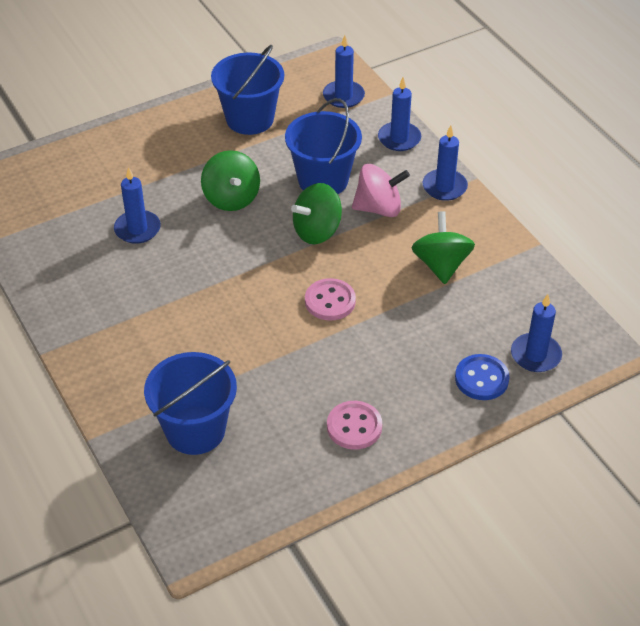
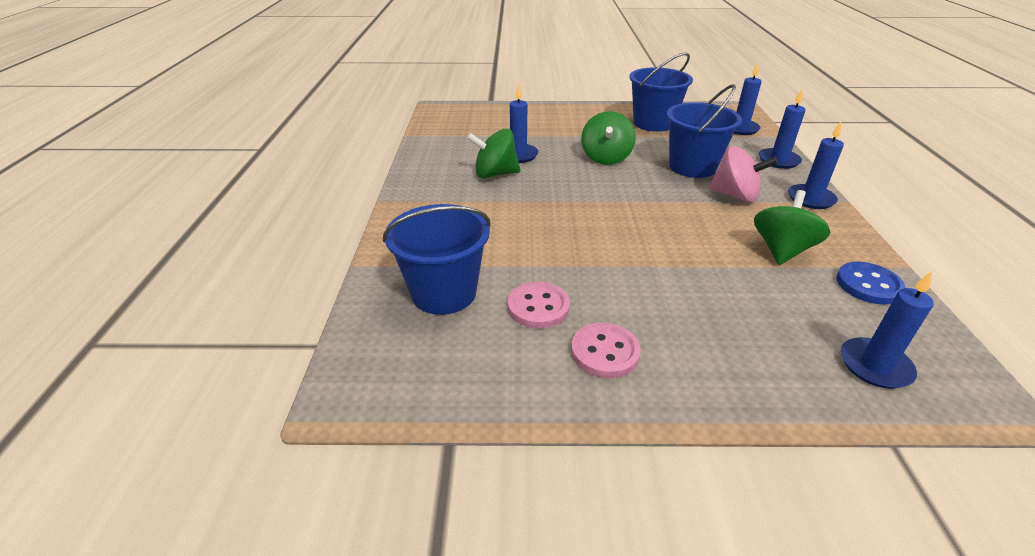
camera: 30 degrees right, 10 degrees down
green spinning top [291,183,342,244] -> green spinning top moved to [467,128,521,178]
pink button [305,278,356,321] -> pink button moved to [508,282,570,328]
blue button [455,354,509,400] -> blue button moved to [836,262,906,305]

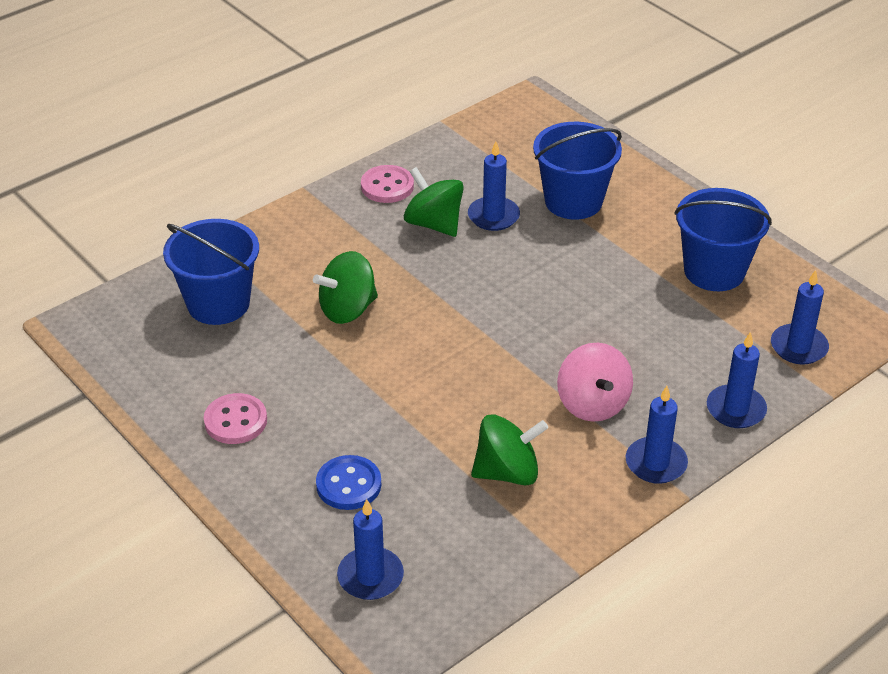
camera: 50 degrees right, 5 degrees up
pink button [508,282,570,328] -> pink button moved to [361,165,414,203]
green spinning top [581,111,636,165] -> green spinning top moved to [313,251,378,324]
blue bucket [667,84,742,178] -> blue bucket moved to [533,122,622,220]
blue button [836,262,906,305] -> blue button moved to [316,455,381,510]

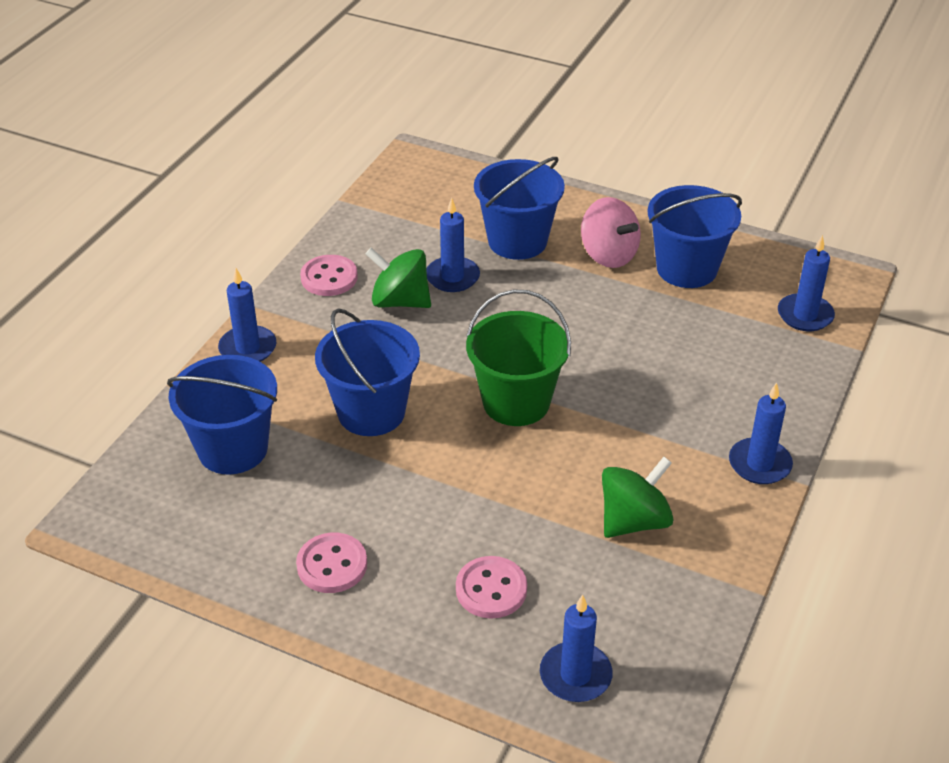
camera: 25 degrees left, 0 degrees up
green spinning top [313,251,378,324] -> blue bucket [315,308,420,436]
blue button [316,455,381,510] -> pink button [456,556,527,619]
pink spinning top [557,343,633,422] -> pink spinning top moved to [581,197,641,268]
blue candle [707,331,767,428] -> blue candle moved to [218,268,277,362]
none -> green bucket [466,290,571,426]

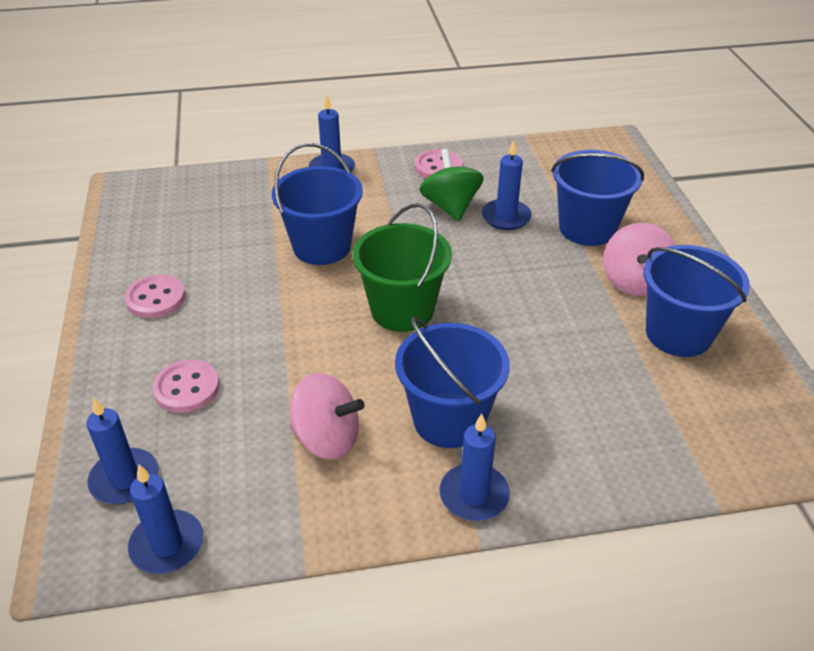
camera: 55 degrees right, 0 degrees up
blue bucket [167,355,277,475] -> blue bucket moved to [395,317,510,448]
green spinning top [602,457,674,538] -> pink spinning top [290,373,365,460]
blue candle [778,235,835,331] -> blue candle moved to [128,465,203,574]

